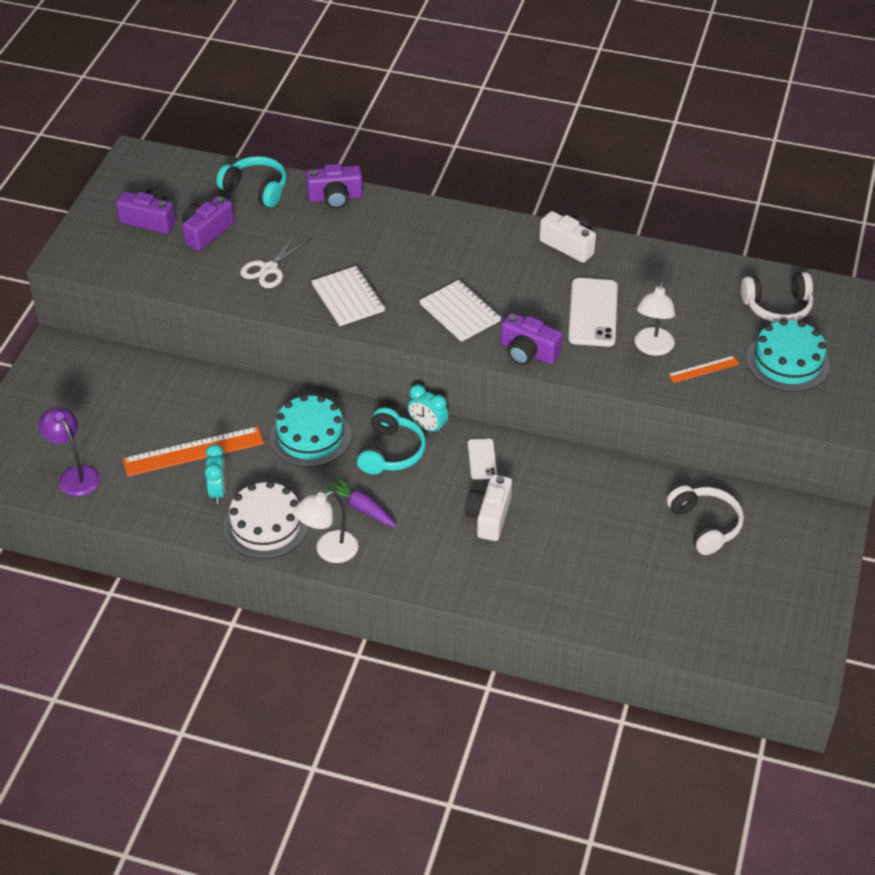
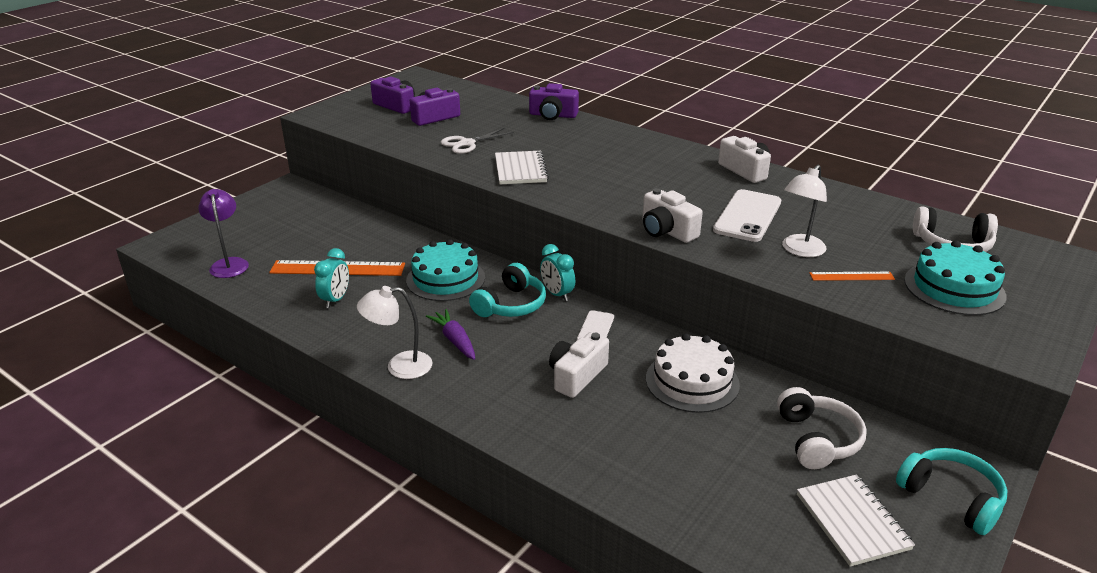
camera: 20 degrees right, 15 degrees down
turquoise headphones [217,156,287,207] -> turquoise headphones moved to [896,448,1007,535]
white cake [224,481,308,559] -> white cake moved to [646,333,740,413]
white notebook [419,280,501,342] -> white notebook moved to [797,475,915,567]
purple camera [501,313,562,365] -> white camera [643,188,703,243]

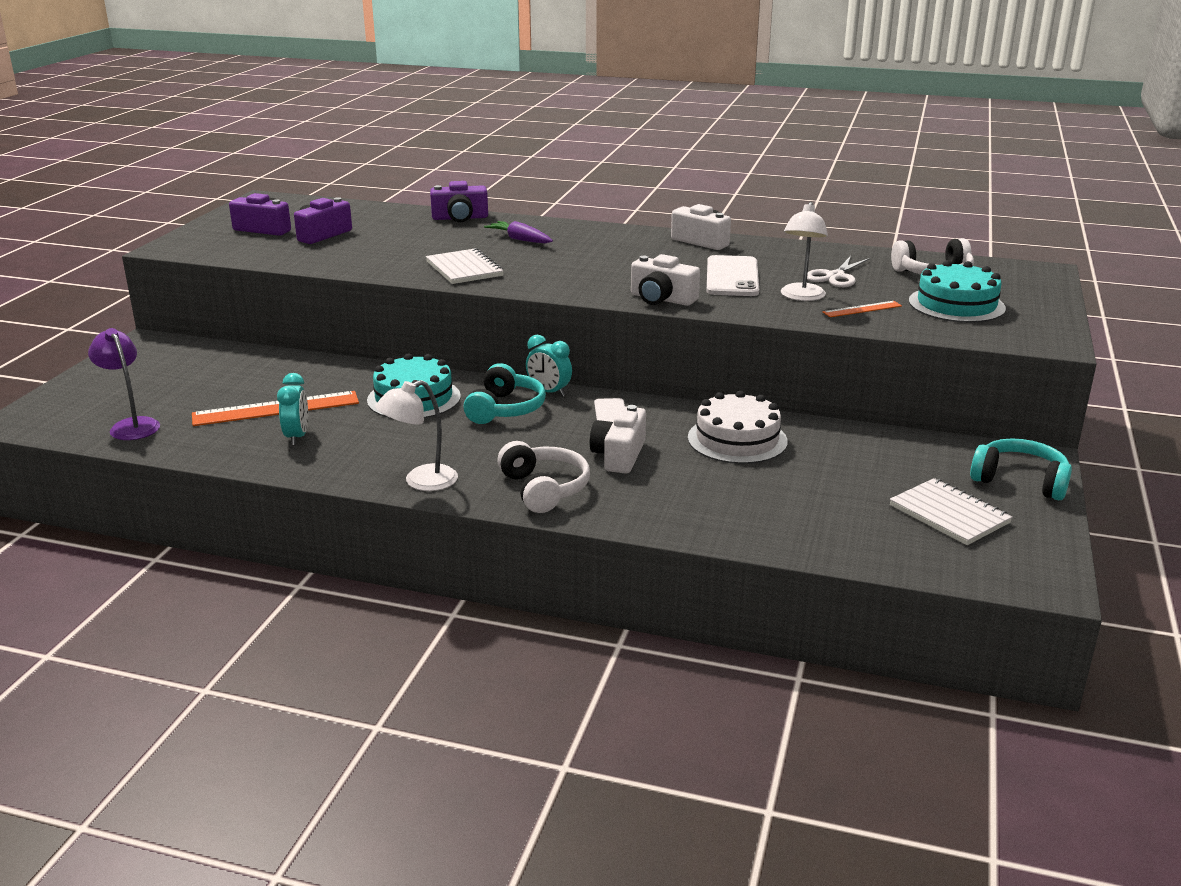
camera: 20 degrees left, 5 degrees down
purple carrot [426,309,475,360] -> purple carrot moved to [484,221,553,243]
white scissors [441,128,514,154] -> white scissors moved to [807,256,870,287]
white headphones [777,387,867,469] -> white headphones moved to [497,441,590,513]

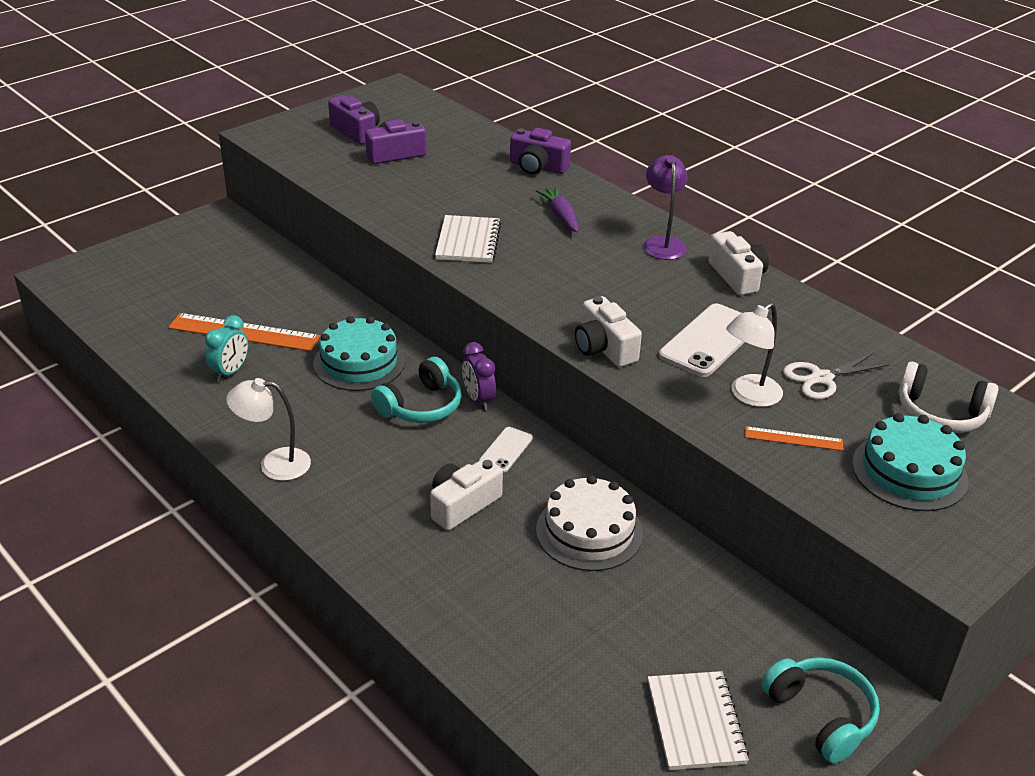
camera: 30 degrees right, 10 degrees up
purple lamp [88,328,160,440] -> purple lamp moved to [643,155,687,260]
white headphones [497,441,590,513] -> none
turquoise clock [526,335,572,397] -> purple clock [462,342,496,411]

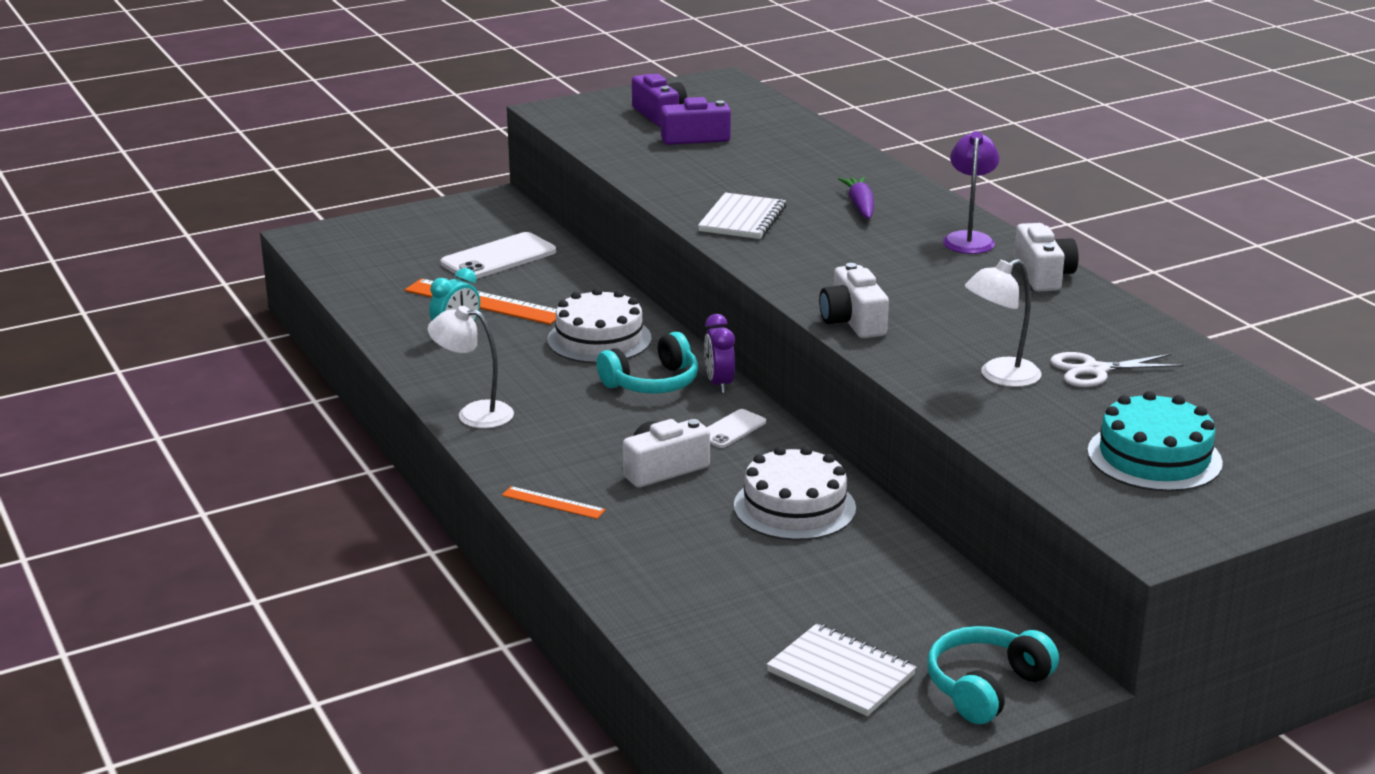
camera: 15 degrees right, 10 degrees down
turquoise cake [313,316,405,391] -> white cake [547,288,652,363]
purple camera [510,128,571,175] -> none
white notebook [648,671,749,770] -> white notebook turned 60 degrees counterclockwise [766,624,916,716]
white phone [659,304,744,377] -> white phone moved to [441,232,556,279]
orange ruler [745,426,843,451] -> orange ruler moved to [502,486,606,519]
turquoise headphones [761,657,880,764] -> turquoise headphones turned 120 degrees counterclockwise [928,626,1059,724]
white headphones [899,362,999,433] -> none

